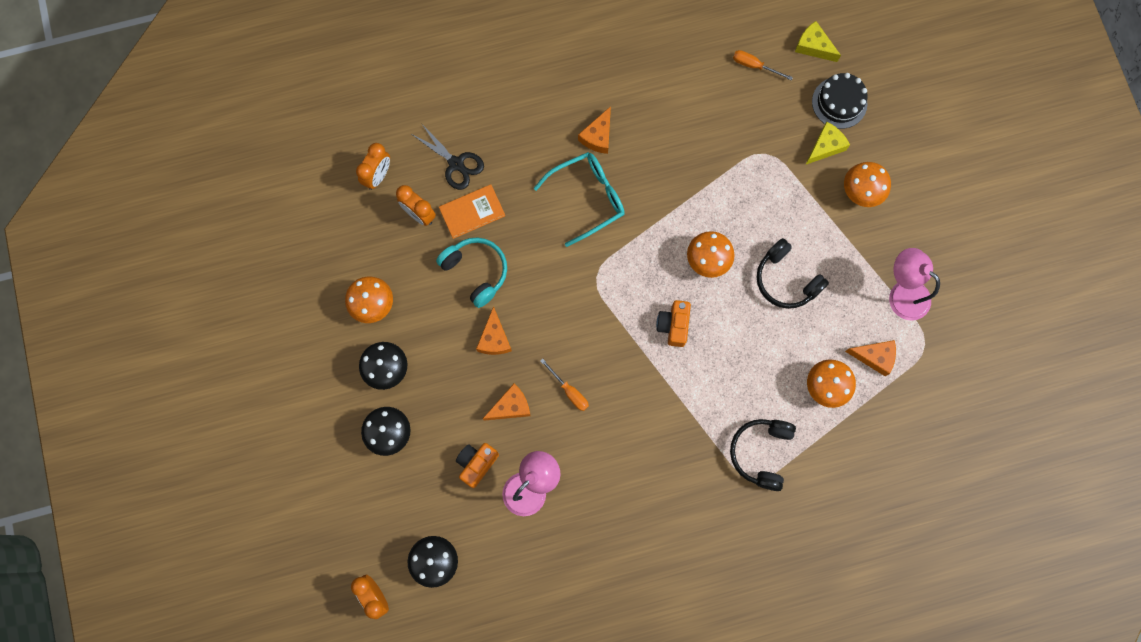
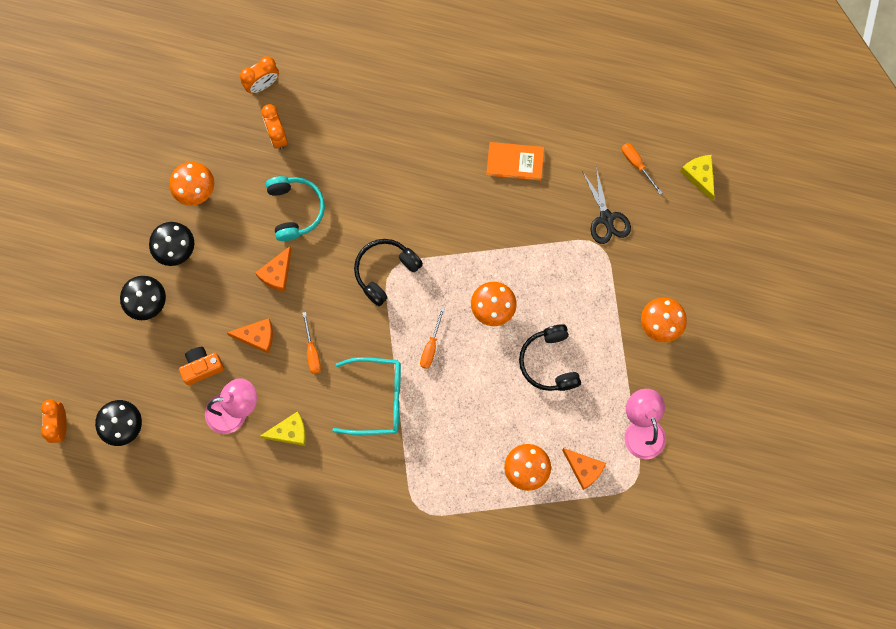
camera: 30 degrees right, 0 degrees up
black scissors [413,123,484,190] -> black scissors moved to [582,167,631,244]
orange book [439,184,505,239] -> orange book moved to [486,142,544,181]
turquoise glasses [533,152,625,247] -> turquoise glasses moved to [332,357,401,435]
orange cheese [578,106,611,154] -> none
orange camera [656,300,691,347] -> orange screwdriver [420,308,445,369]
black headphones [730,419,796,491] -> black headphones moved to [354,239,423,306]
yellow cheese [805,122,850,165] -> yellow cheese moved to [260,411,306,446]
black cake [812,73,868,129] -> none

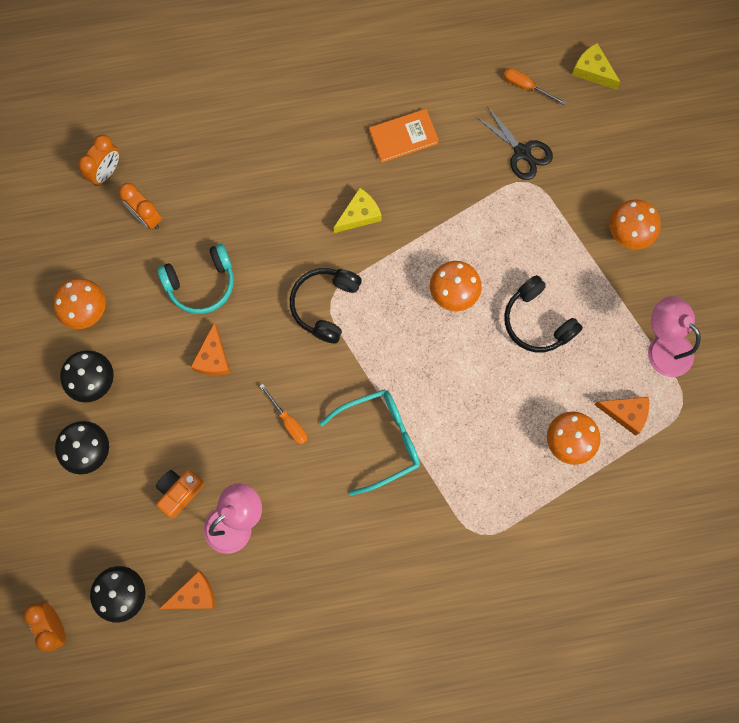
camera: 25 degrees left, 0 degrees up
orange cheese [227,318,273,354] -> orange cheese moved to [159,571,215,609]
yellow cheese [260,411,306,446] -> yellow cheese moved to [334,187,382,233]
turquoise headphones [266,176,325,241] -> turquoise headphones turned 105 degrees clockwise [157,244,234,314]
orange screwdriver [420,308,445,369] -> none

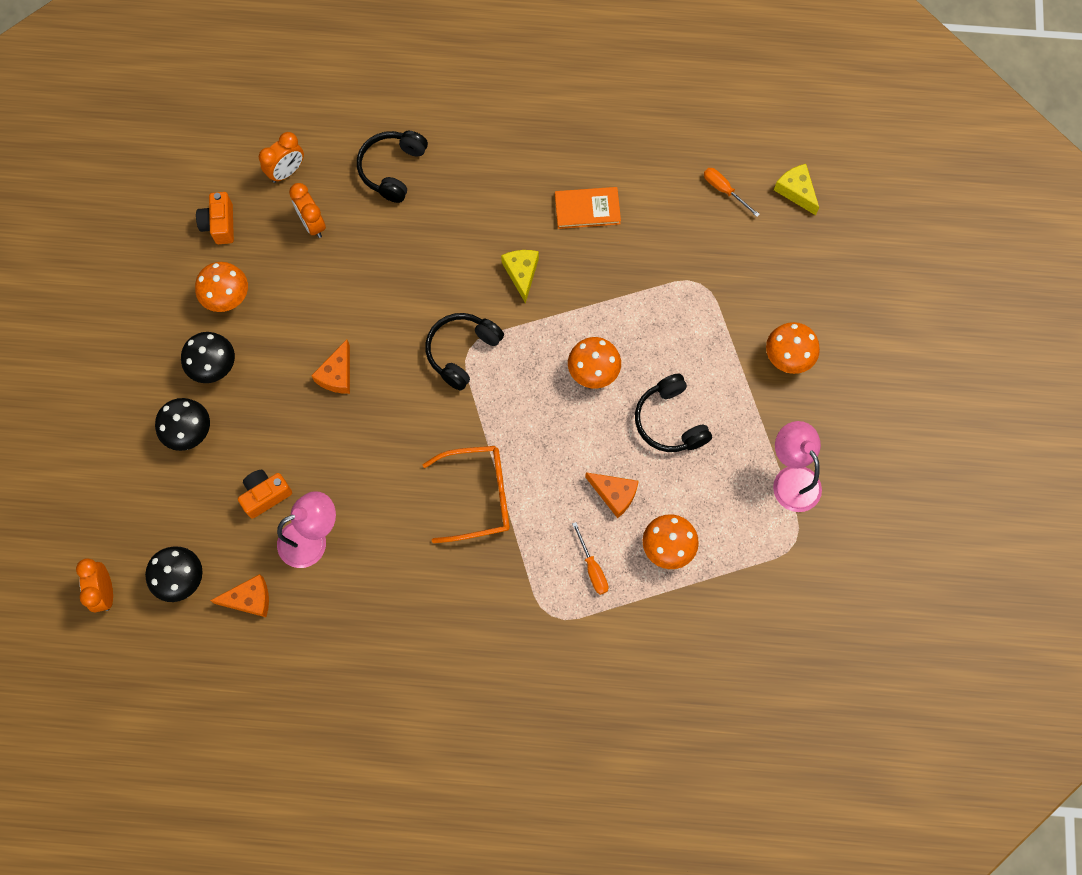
camera: 15 degrees right, 5 degrees down
turquoise headphones [157,244,234,314] -> none
orange screwdriver [260,384,307,445] -> orange screwdriver moved to [572,522,609,595]
turquoise glasses [320,389,420,496] -> orange glasses [422,446,510,543]
yellow cheese [334,187,382,233] -> yellow cheese turned 75 degrees counterclockwise [501,250,539,304]
black scissors [475,106,553,180] -> none
orange cheese [594,397,649,436] -> orange cheese moved to [585,472,639,518]
none -> orange camera [196,192,234,244]
none -> black headphones [357,131,428,203]

